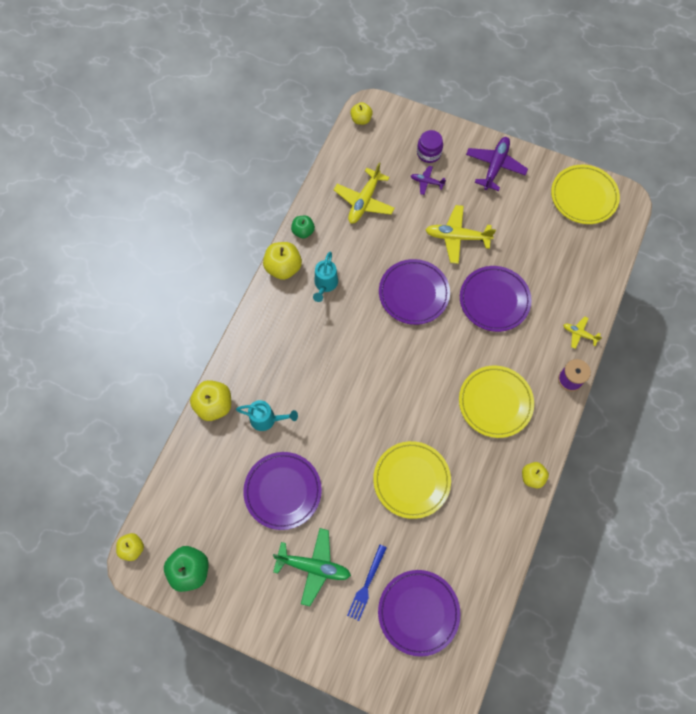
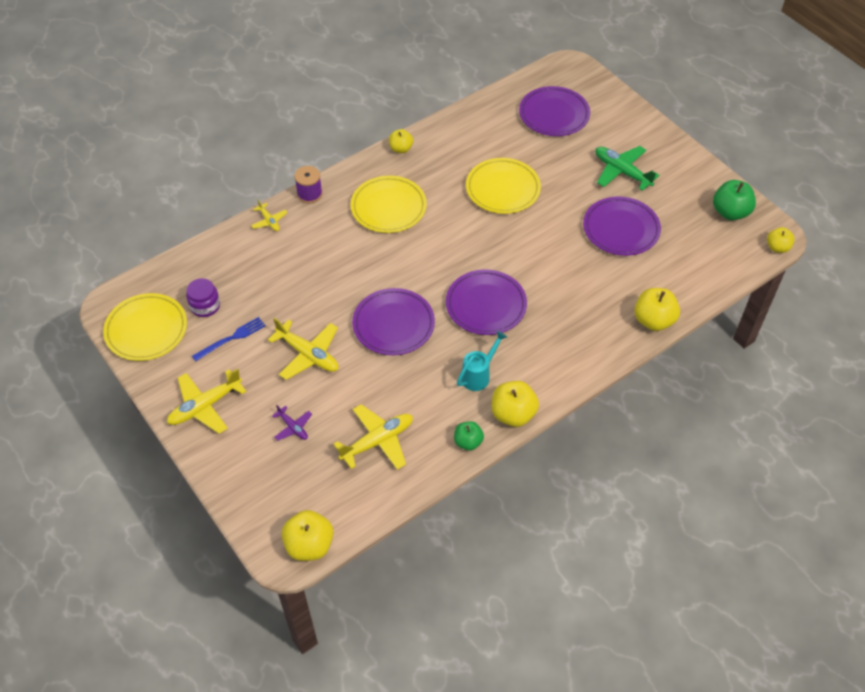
camera: 150 degrees left, 15 degrees down
turquoise watering can [236,400,298,431] -> none
blue fork [347,545,387,621] -> blue fork moved to [192,317,265,361]
yellow apple [350,102,373,125] -> yellow apple [282,510,333,561], size x1.60
purple jar [417,130,443,163] -> purple jar moved to [186,278,220,317]
purple plate [460,266,532,332] -> purple plate moved to [446,269,527,335]
purple plane [466,137,528,191] -> yellow plane [167,369,247,434]

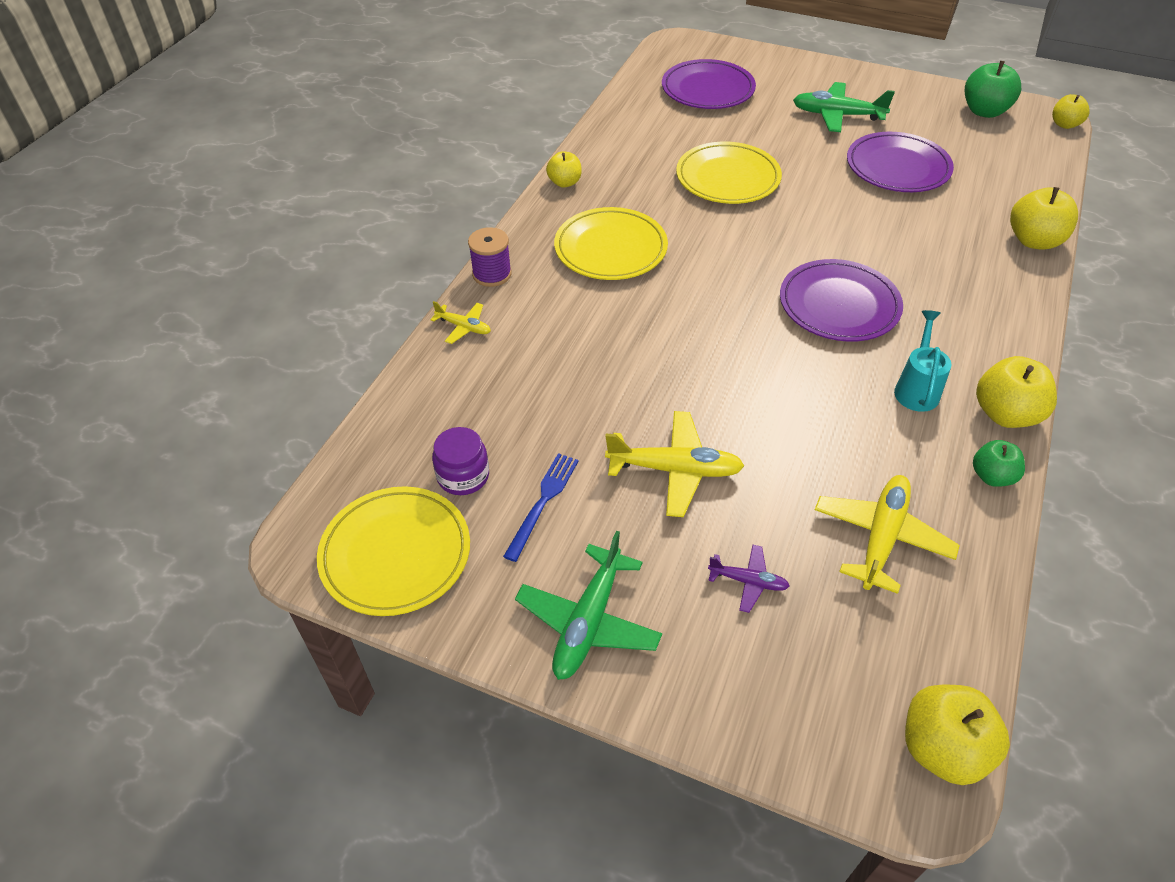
camera: 30 degrees left, 5 degrees down
yellow plane [167,369,247,434] -> green plane [515,531,662,680]
purple plate [352,288,435,355] -> none

